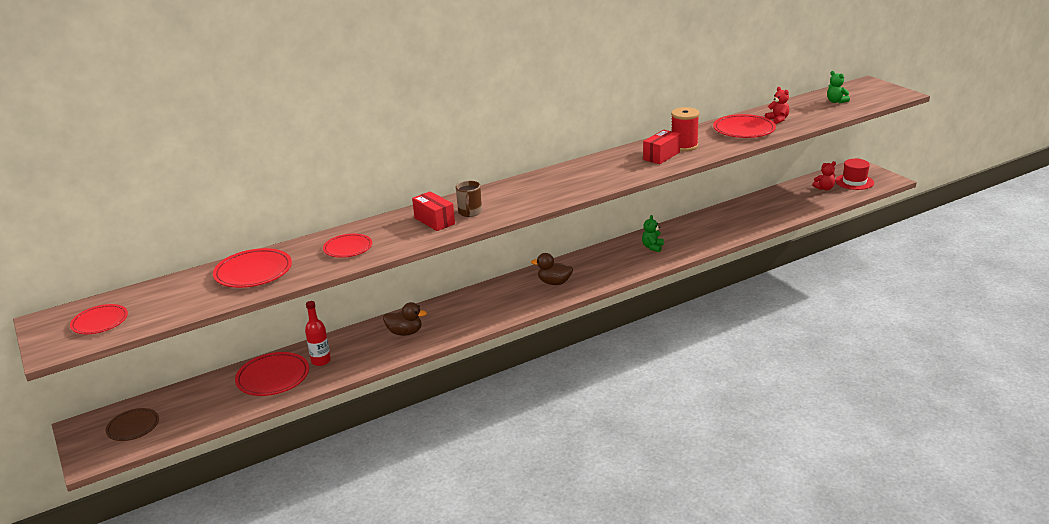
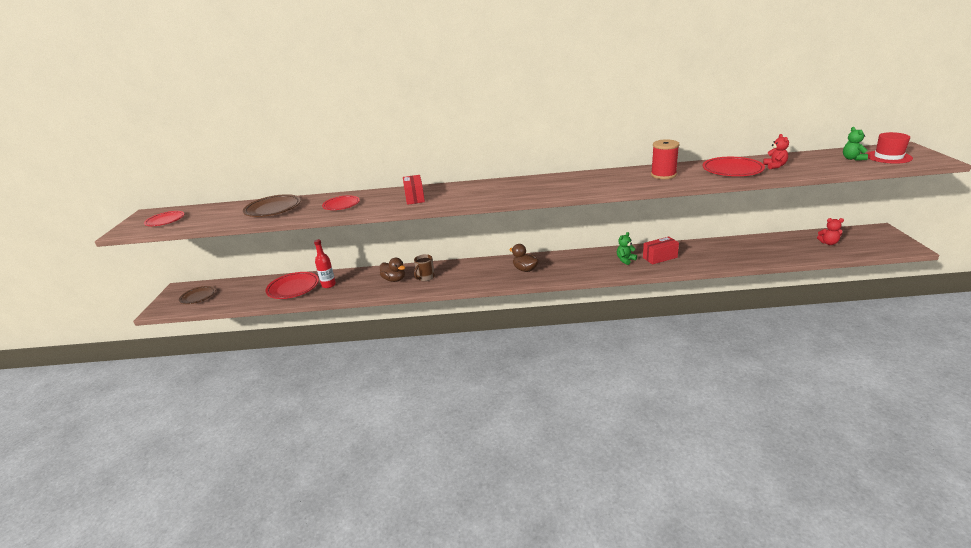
camera: 30 degrees right, 0 degrees up
red plate [213,248,292,288] -> brown plate [243,194,301,217]
brown mug [456,181,482,217] -> brown mug moved to [414,254,435,281]
red box [643,130,680,164] -> red box moved to [643,236,679,264]
red hat [835,159,874,190] -> red hat moved to [866,132,913,164]

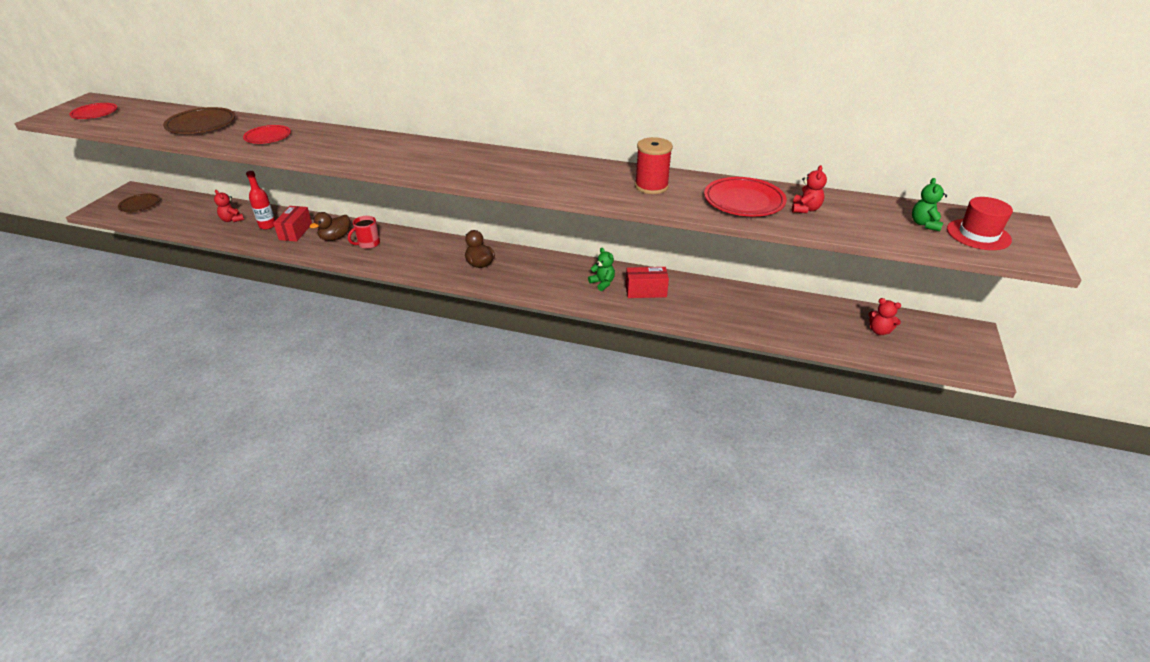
camera: 15 degrees right, 10 degrees up
red plate [265,272,319,299] -> red teddy bear [214,190,244,222]
brown duck [380,258,405,282] -> brown duck turned 75 degrees clockwise [309,212,350,241]
red box [403,175,425,205] -> red box moved to [273,206,312,242]
brown mug [414,254,435,281] -> red mug [348,216,380,249]
green teddy bear [617,232,637,265] -> green teddy bear turned 75 degrees clockwise [588,248,615,291]

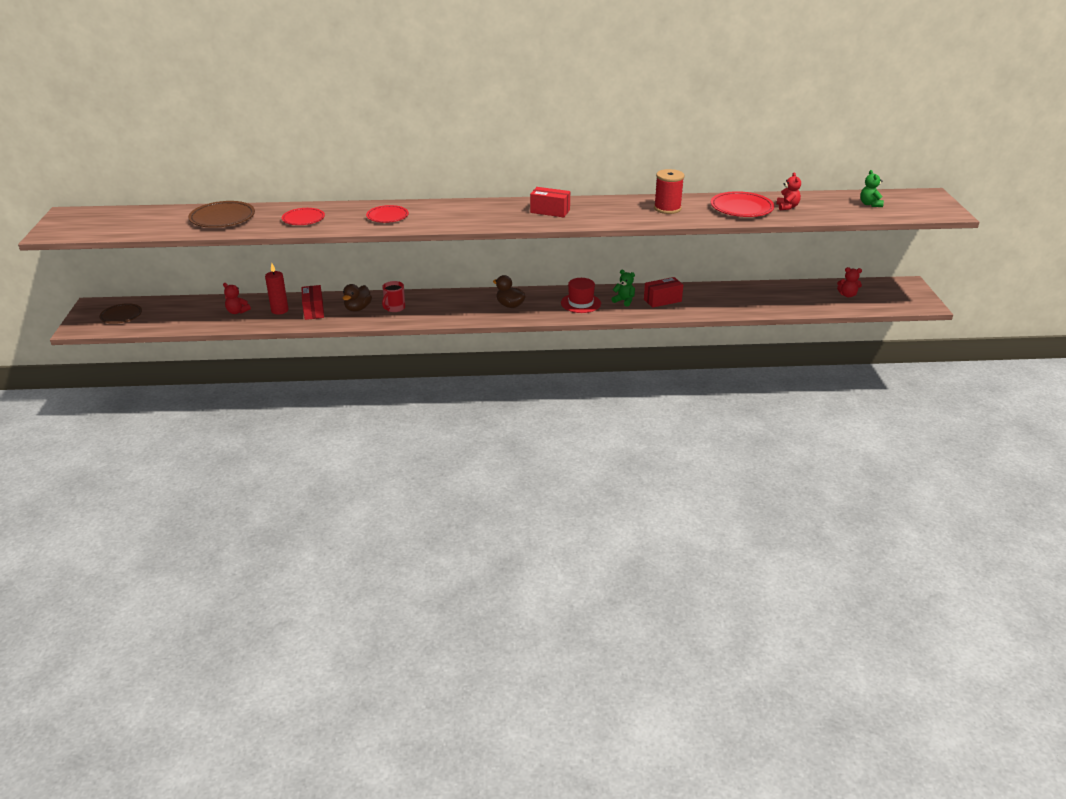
camera: 20 degrees left, 5 degrees down
red plate [69,103,117,119] -> red plate moved to [366,205,409,223]
red bottle [246,171,275,230] -> red candle [265,263,288,315]
red hat [947,197,1013,250] -> red hat moved to [561,278,601,313]
none -> red box [530,187,570,217]

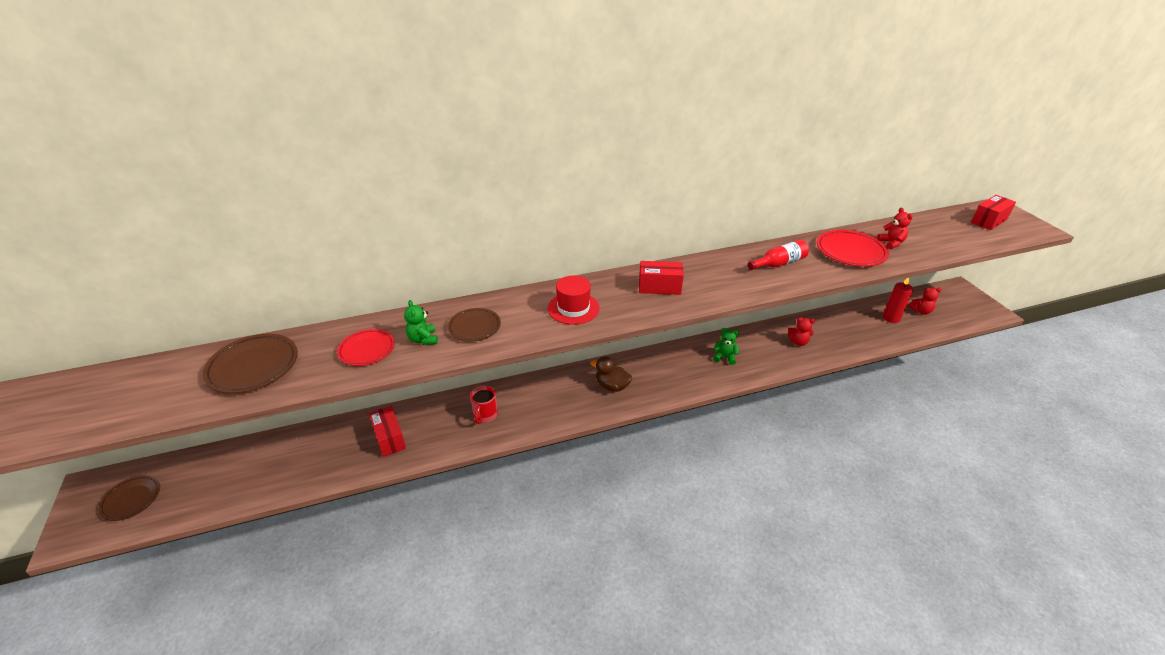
camera: 15 degrees left, 5 degrees up
red teddy bear [223,283,251,314] -> red teddy bear moved to [788,317,815,346]
red candle [265,263,288,315] -> red candle moved to [883,278,913,323]
brown duck [343,284,372,312] -> none
red plate [366,205,409,223] -> brown plate [447,308,501,342]
red hat [561,278,601,313] -> red hat moved to [548,275,600,325]
red box [644,277,683,308] -> red box moved to [971,195,1016,230]
red spool [654,169,685,214] -> red bottle [748,240,809,270]
green teddy bear [860,170,884,207] -> green teddy bear moved to [404,300,438,345]

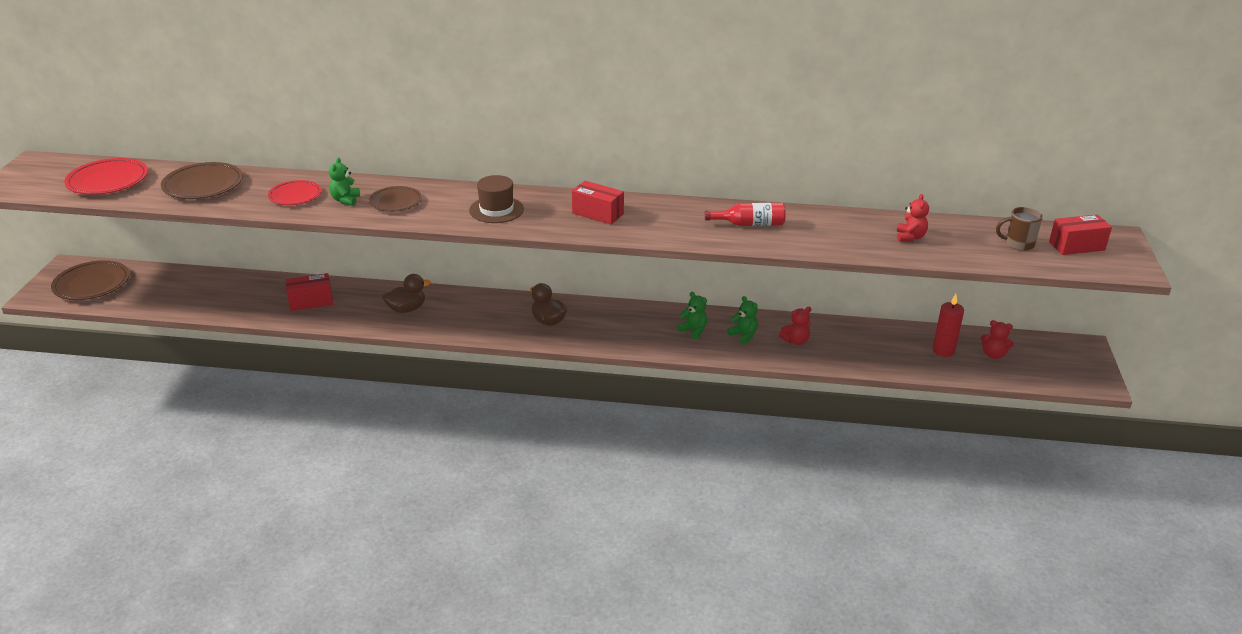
camera: 25 degrees right, 5 degrees down
brown plate [98,475,160,521] -> brown plate [51,260,130,300], size x1.52
red box [369,406,406,457] -> red box turned 75 degrees clockwise [286,273,333,311]
red mug [470,386,498,424] -> brown duck [382,274,431,313]
red hat [548,275,600,325] -> brown hat [469,175,524,223]
red teddy bear [788,317,815,346] -> red teddy bear turned 60 degrees counterclockwise [779,307,812,345]
red plate [817,230,889,267] -> red plate moved to [64,158,148,195]
none -> green teddy bear [727,296,758,344]
none -> brown mug [996,207,1043,251]

